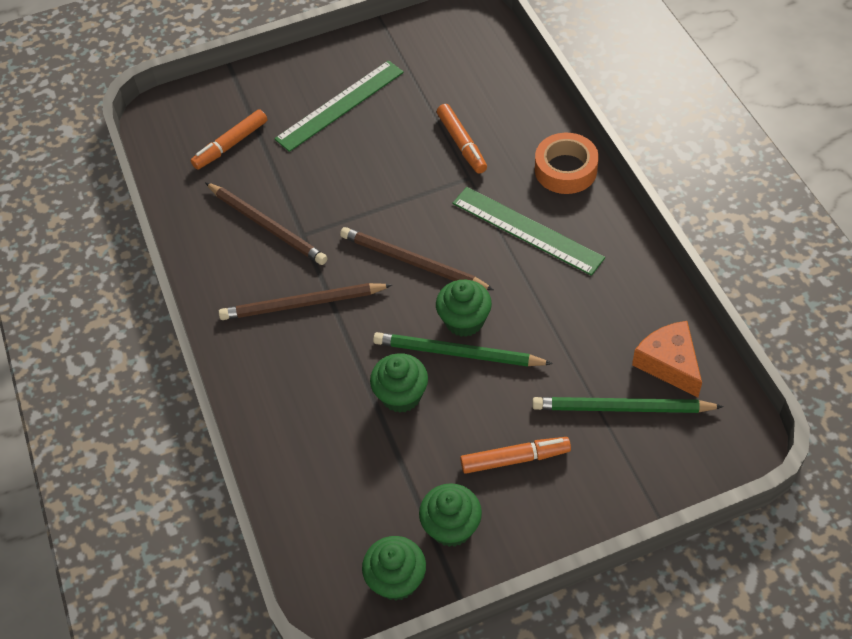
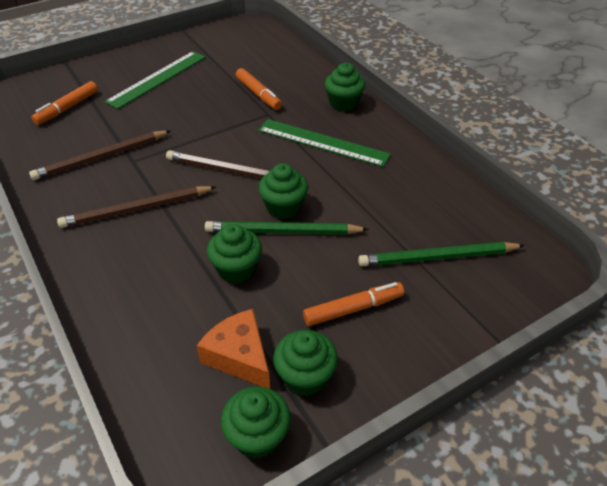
camera: 15 degrees left, 10 degrees down
brown pencil [205,182,328,265] -> brown pencil turned 120 degrees clockwise [29,130,170,180]
orange tape [535,133,599,194] -> green cupcake [325,63,365,112]
orange cheese [632,321,702,398] -> orange cheese moved to [197,309,270,389]

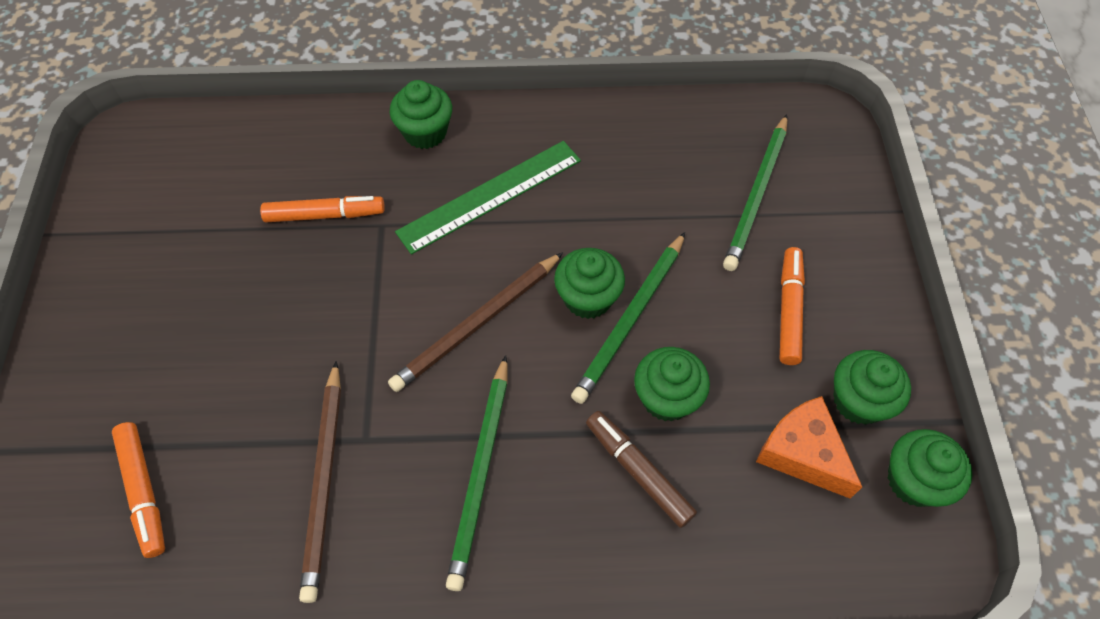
camera: 60 degrees left, 15 degrees up
brown pencil [57,186,216,228] -> green pencil [446,355,507,591]
green ruler [104,51,206,109] -> none
orange cheese [197,309,270,389] -> orange cheese turned 60 degrees clockwise [756,396,862,499]
none -> brown marker [586,411,697,528]

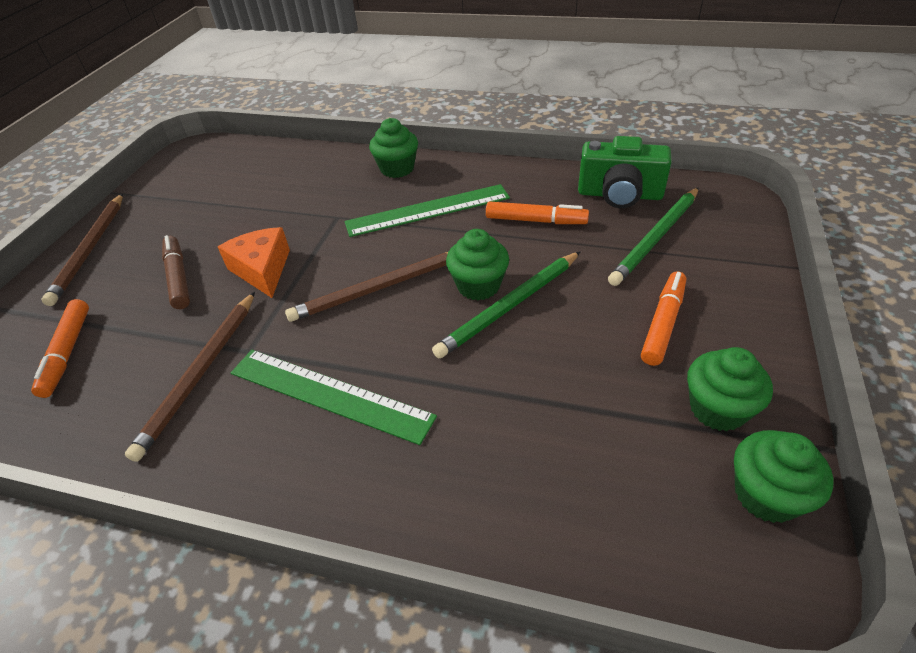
camera: 20 degrees right, 15 degrees down
orange marker [260,196,385,222] -> orange marker moved to [486,201,589,224]
green pencil [446,355,507,591] -> green ruler [231,350,437,445]
brown marker [586,411,697,528] -> brown marker moved to [162,235,190,309]
green cupcake [634,347,710,421] -> none
orange cheese [756,396,862,499] -> orange cheese moved to [218,227,290,298]
none -> brown pencil [42,194,123,306]
none -> green camera [578,136,672,208]

